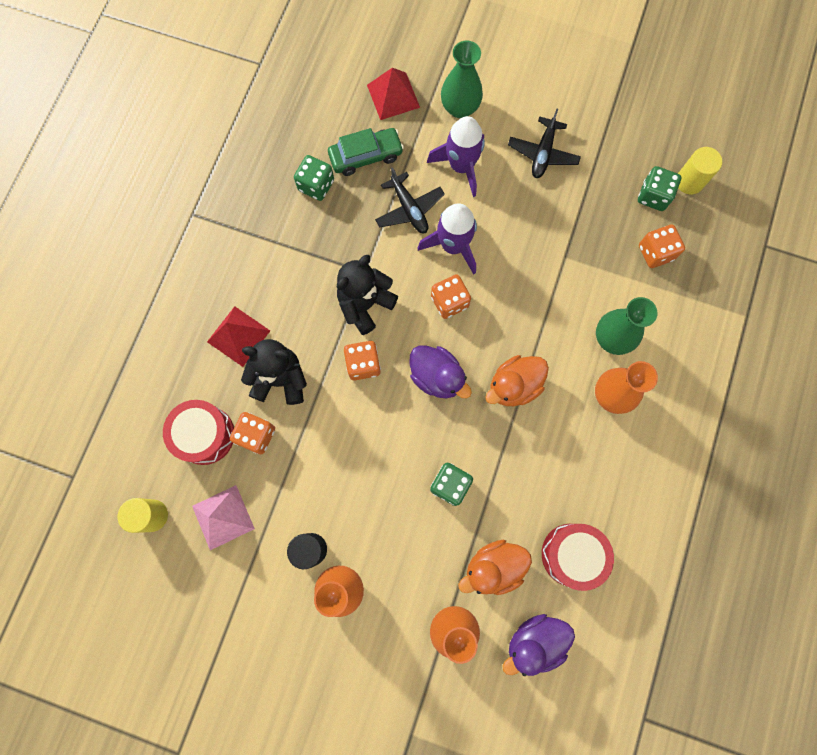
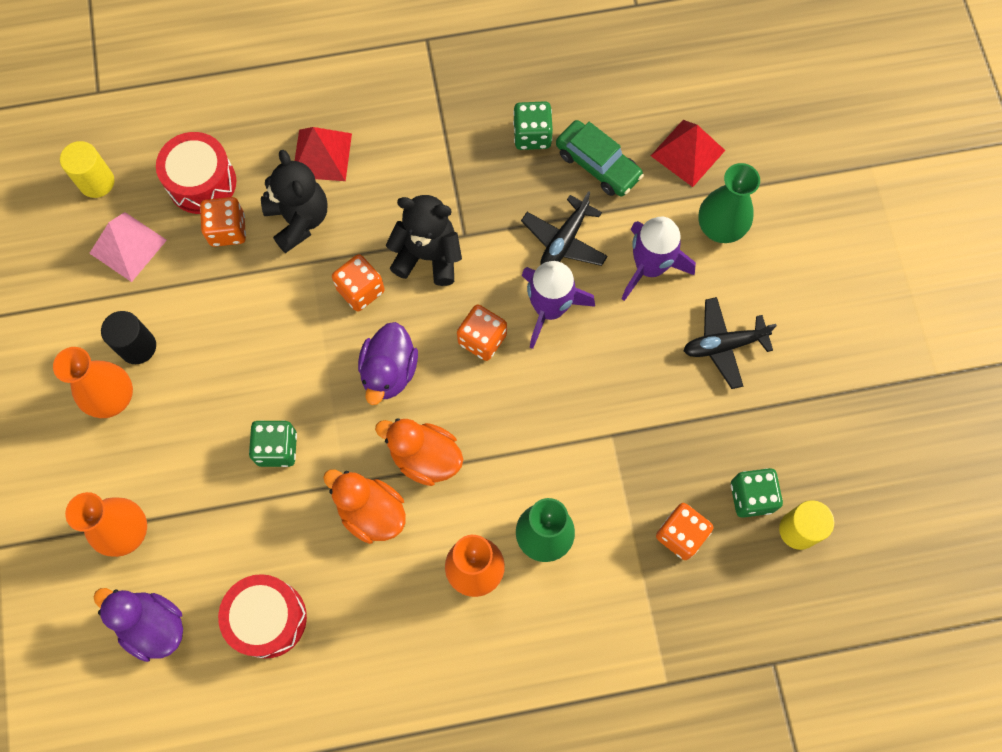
camera: 60 degrees right, 5 degrees down
orange duck [458,540,532,595] -> orange duck moved to [323,469,406,544]

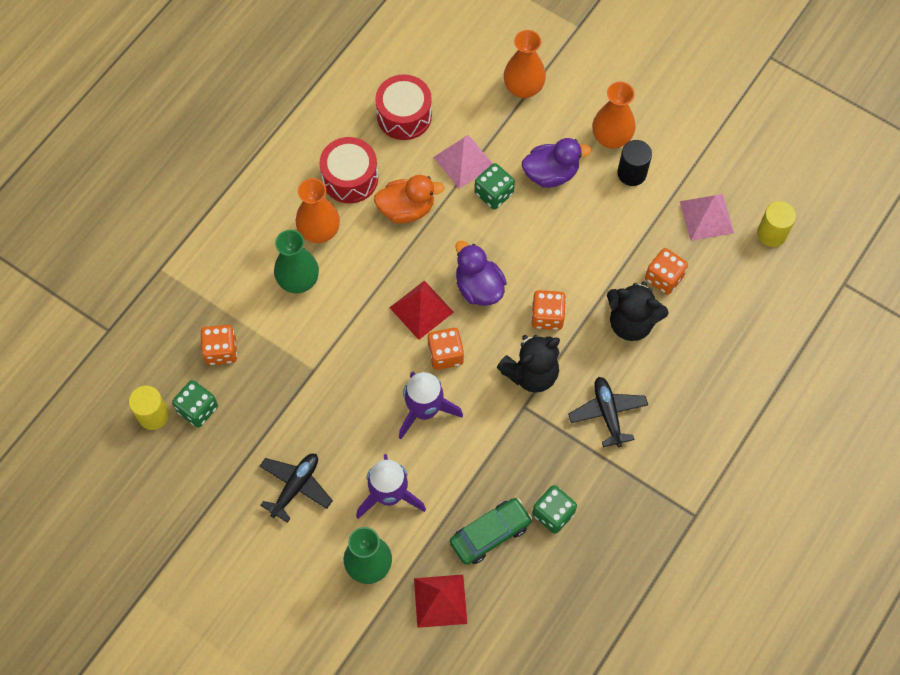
camera: 135 degrees right, 5 degrees down
purple duck [94,588,183,662] -> purple duck moved to [522,138,591,188]
red drum [156,132,236,214] -> red drum moved to [320,137,378,203]
red pyramid [295,127,352,181] -> red pyramid moved to [389,280,454,340]
orange duck [375,418,463,486] -> none
black plane [521,191,608,266] -> black plane moved to [568,377,648,447]
green car [556,120,644,197] -> green car turned 150 degrees clockwise [450,498,532,565]
none -> pink pyramid [433,135,493,189]

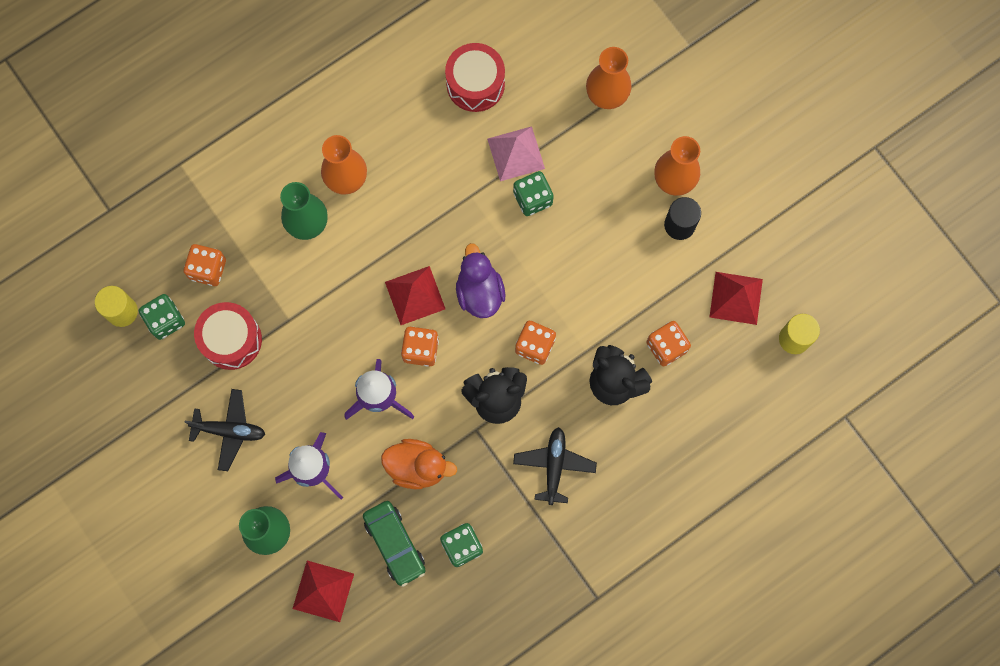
camera: 20 degrees right, 10 degrees up
black plane [260,454,333,523] -> black plane turned 45 degrees clockwise [184,389,265,471]
red drum [320,137,378,203] -> red drum moved to [194,302,262,370]
orange duck [374,175,445,223] -> orange duck moved to [381,439,457,489]
green car [450,498,532,565] -> green car turned 75 degrees clockwise [363,501,426,587]
purple duck [522,138,591,188] -> none
pink pyramid [680,194,734,241] -> red pyramid [709,272,763,325]

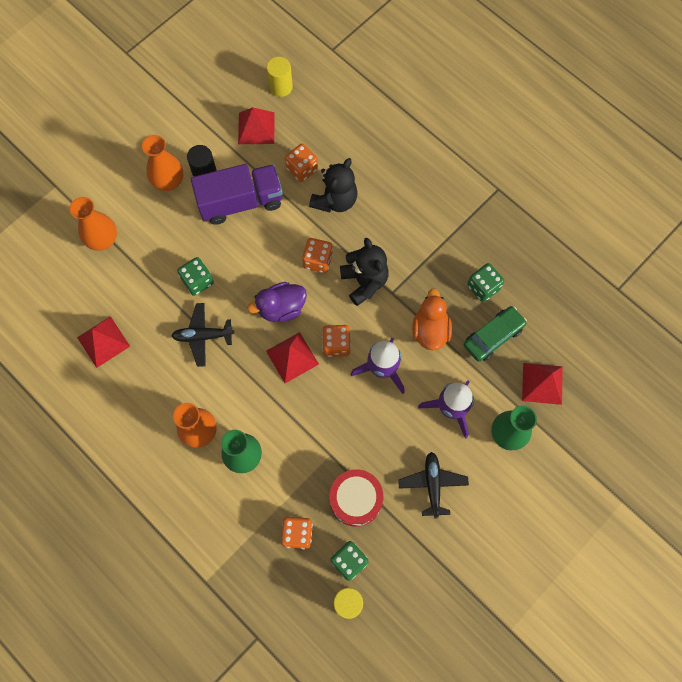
camera: 100 degrees left, 5 degrees down
red drum [445,43,505,112] -> red pyramid [77,316,130,368]
pink pyramid [487,126,545,181] -> none
black plane [513,427,597,505] -> black plane moved to [172,303,234,367]
none -> purple truck [191,164,283,225]

